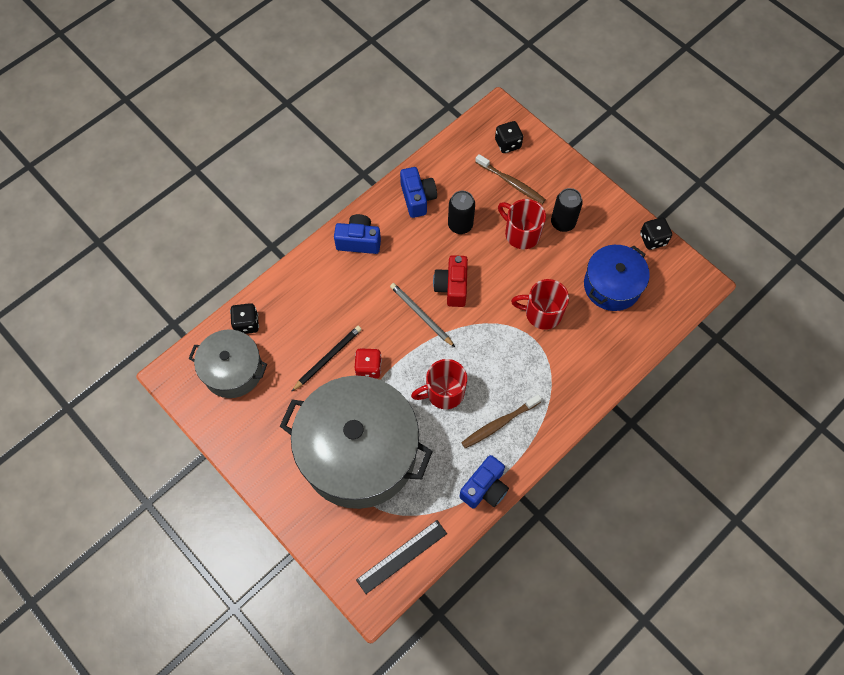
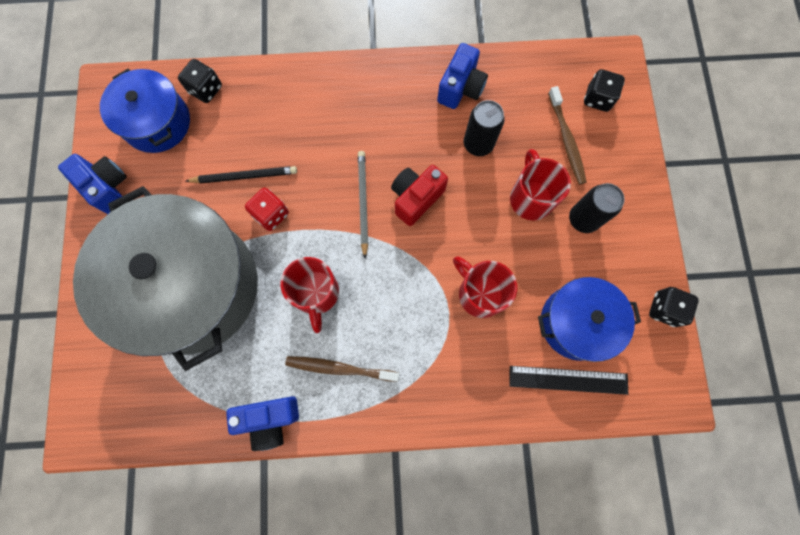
camera: 40 degrees right, 10 degrees up
grey pot [189,330,267,398] -> blue pot [100,69,190,153]
blue camera [334,214,381,254] -> blue camera moved to [58,154,127,214]
black ruler [356,520,447,594] -> black ruler moved to [509,366,628,395]
red mug [411,359,467,409] -> red mug turned 120 degrees counterclockwise [281,257,339,333]

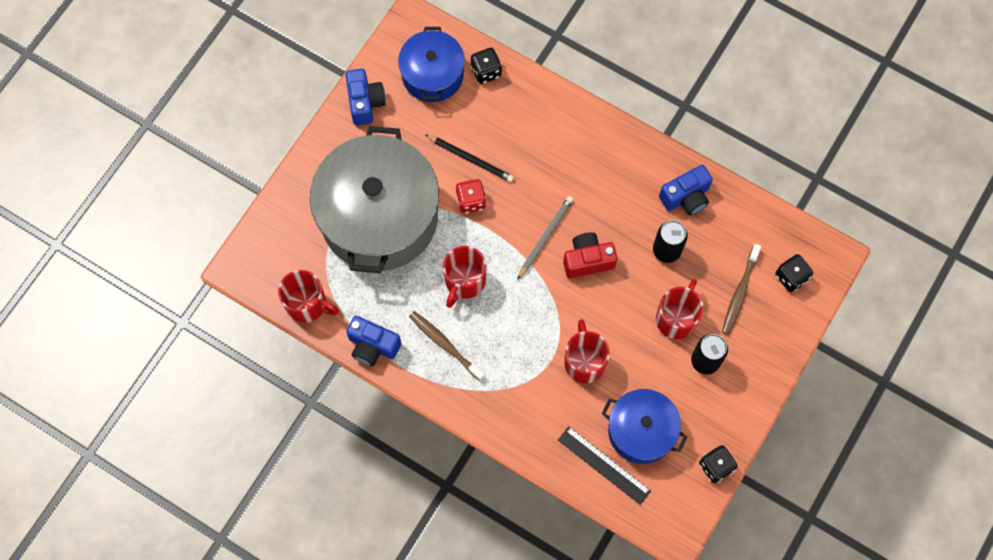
camera: 35 degrees right, 5 degrees down
none -> red mug [278,270,339,323]

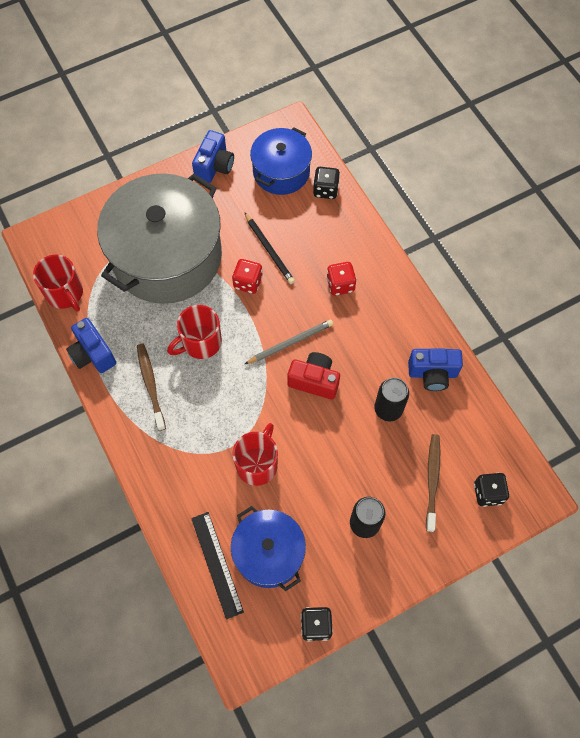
camera: 30 degrees right, 5 degrees down
red mug [656,279,704,339] -> none
brown toothbrush [722,244,761,335] -> brown toothbrush turned 135 degrees clockwise [426,434,440,532]
none -> red dice [326,262,357,296]

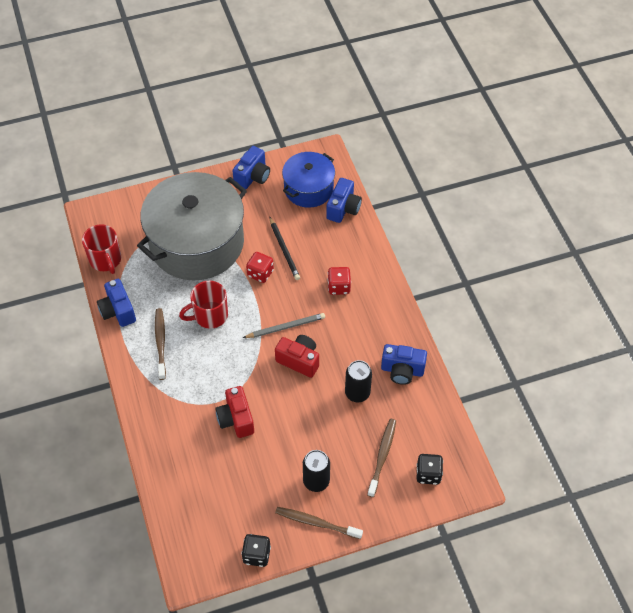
camera: 10 degrees right, 10 degrees down
black ruler [191,512,244,620] -> none
blue pot [231,506,306,591] -> none
red mug [232,423,278,486] -> red camera [215,386,254,438]
black dice [313,167,340,199] -> blue camera [326,178,362,223]
none -> brown toothbrush [275,507,363,539]

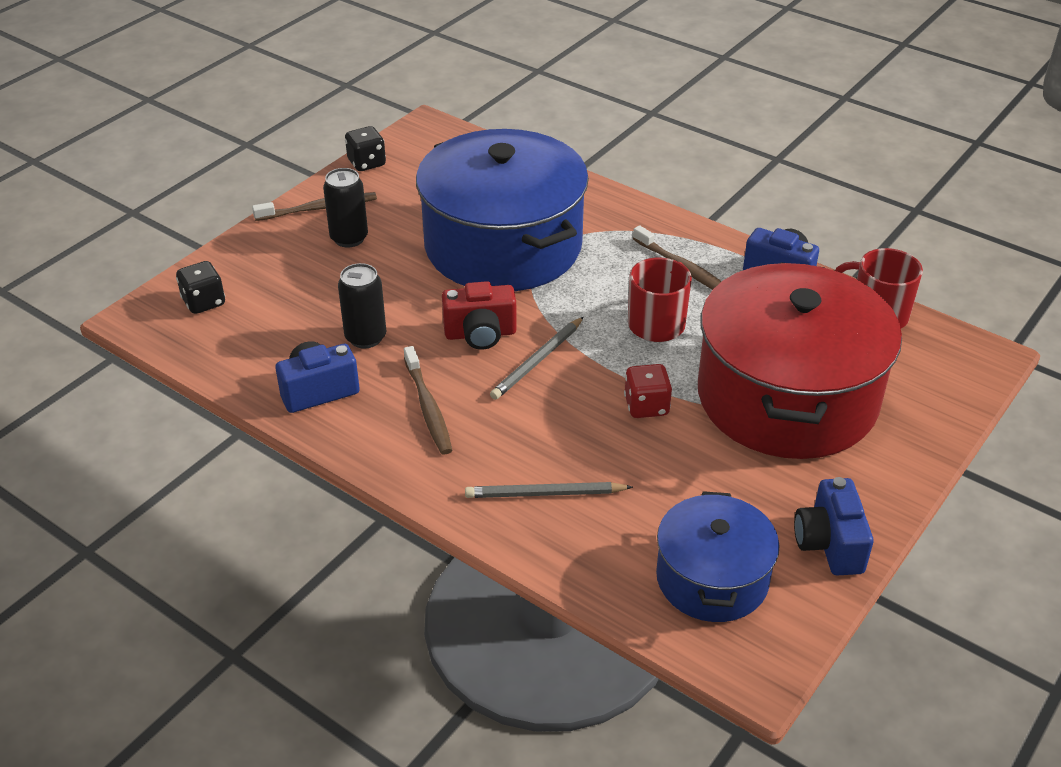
camera: 145 degrees right, 15 degrees down
grey pot [137,172,247,280] -> red pot [698,262,902,459]
red camera [215,386,254,438] -> blue pot [416,129,589,291]
black pencil [270,217,300,280] -> none
blue camera [326,178,362,223] -> none
red dice [327,267,351,295] -> none
brown toothbrush [367,419,396,497] -> brown toothbrush moved to [404,346,452,455]
none -> grey pencil [465,482,633,498]

